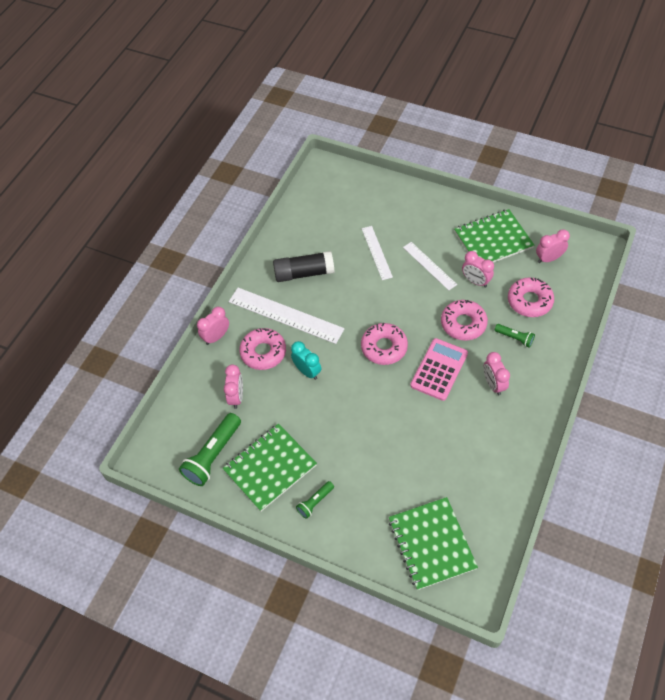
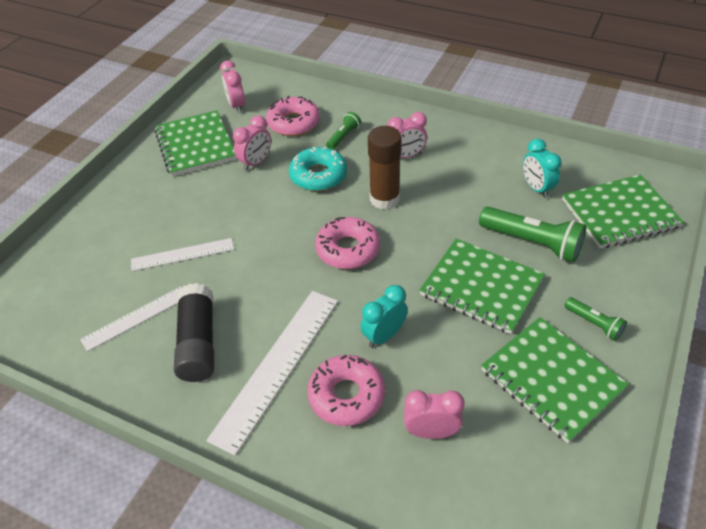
camera: 90 degrees left, 10 degrees down
green flashlight [179,413,241,486] -> green flashlight moved to [479,207,586,262]
pink clock [197,307,229,345] -> none
white ruler [403,242,457,290] -> white ruler moved to [80,286,182,352]
pink calculator [410,338,468,401] -> brown glue stick [368,126,402,209]
pink donut [441,300,488,341] -> turquoise donut [289,147,347,191]
none -> green notebook [419,239,545,334]
none -> turquoise clock [523,139,562,198]

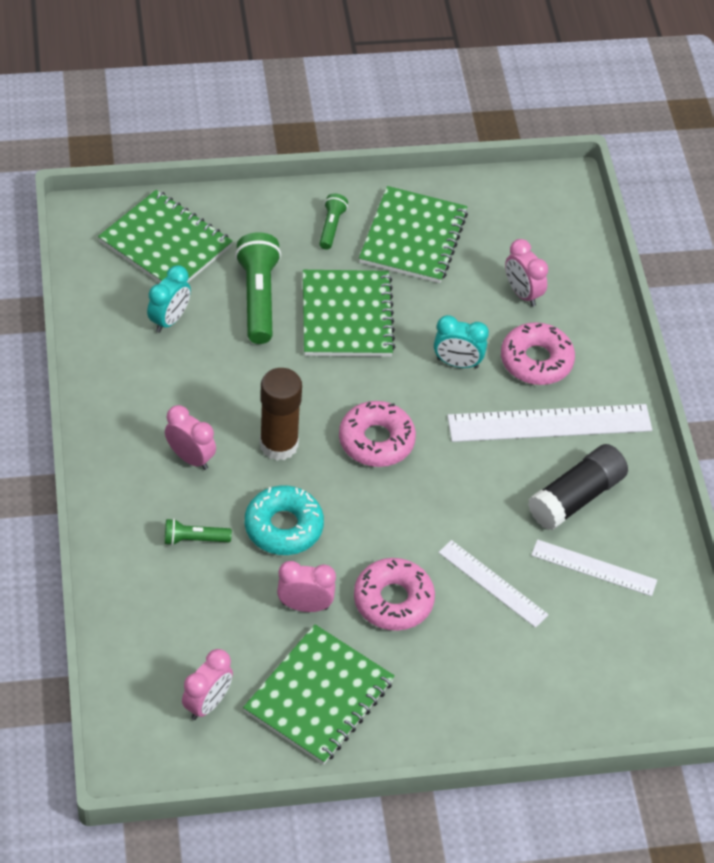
camera: 130 degrees left, 5 degrees up
pink donut [266,96,320,136] -> pink donut moved to [354,558,435,631]

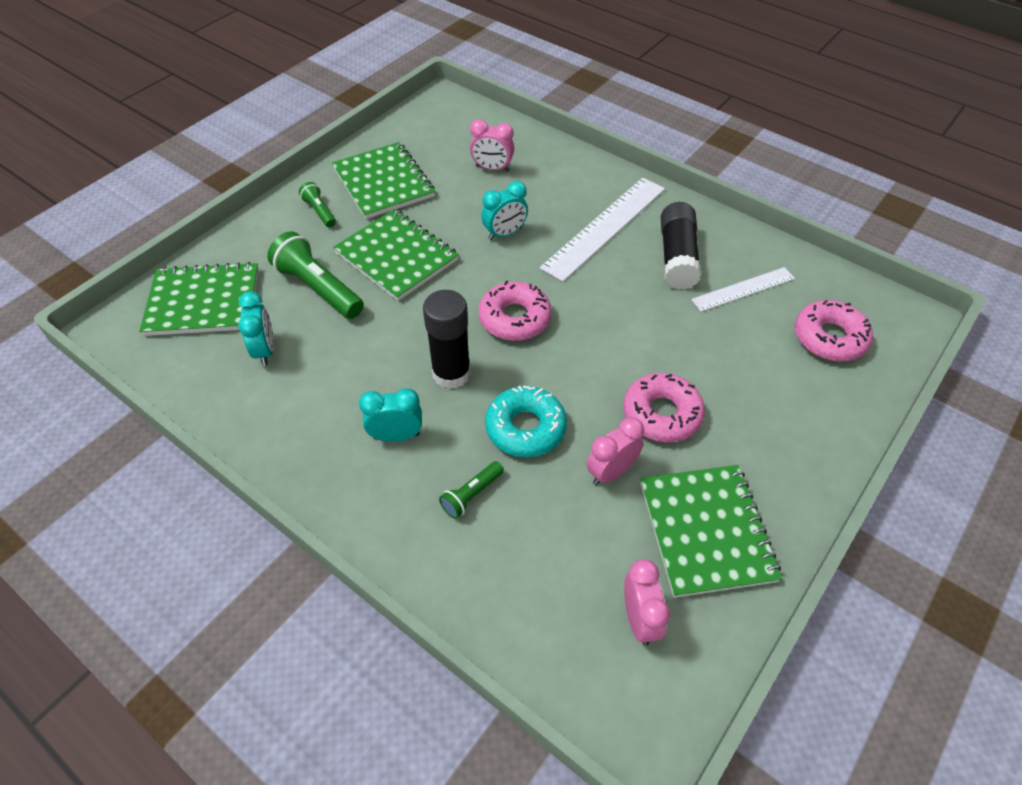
camera: 40 degrees left, 0 degrees up
pink clock [165,405,216,470] -> turquoise clock [359,388,422,442]
brown glue stick [260,368,302,461] -> black glue stick [423,290,471,389]
white ruler [438,540,549,628] -> none
pink donut [501,322,575,385] -> pink donut moved to [795,300,873,362]

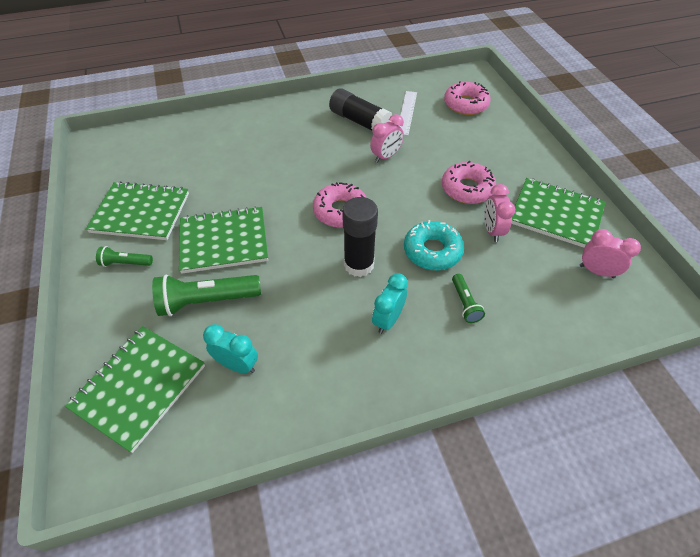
camera: 55 degrees left, 0 degrees up
pink clock [470,119,514,172] -> pink clock moved to [370,114,404,163]
turquoise clock [481,181,528,240] -> none
white ruler [540,178,665,282] -> none

